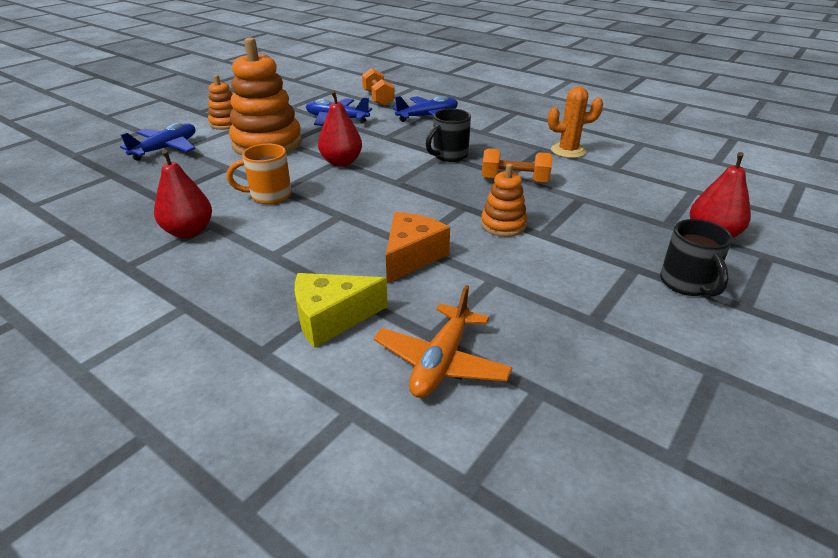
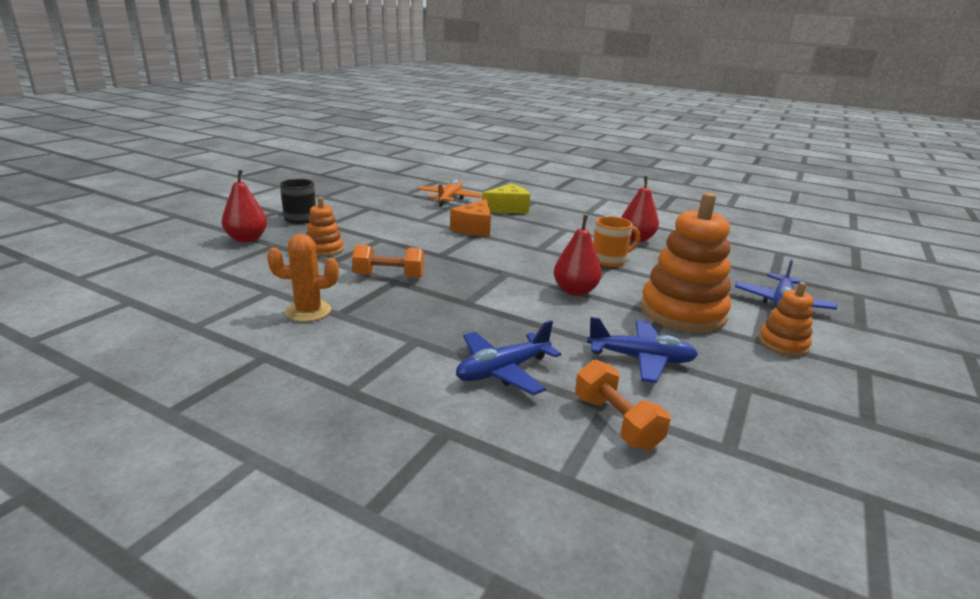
camera: 170 degrees right, 10 degrees down
black mug [426,109,471,162] -> none
orange stacking toy [481,164,527,237] -> orange stacking toy moved to [306,197,344,257]

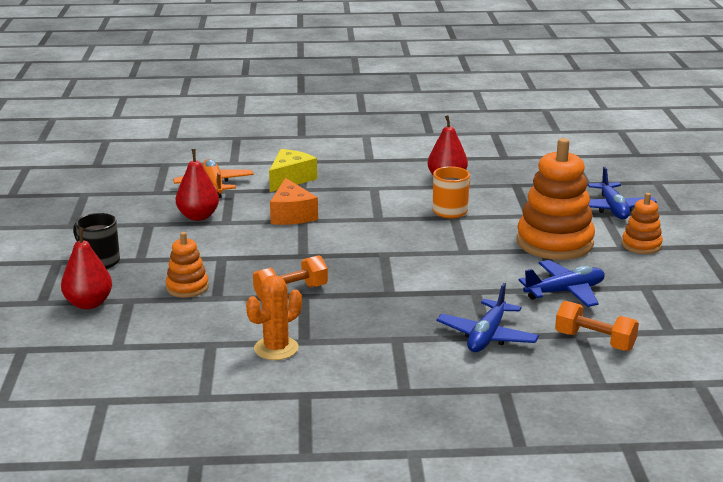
camera: 30 degrees left, 0 degrees up
red pear [554,215,602,296] -> red pear moved to [176,149,219,221]

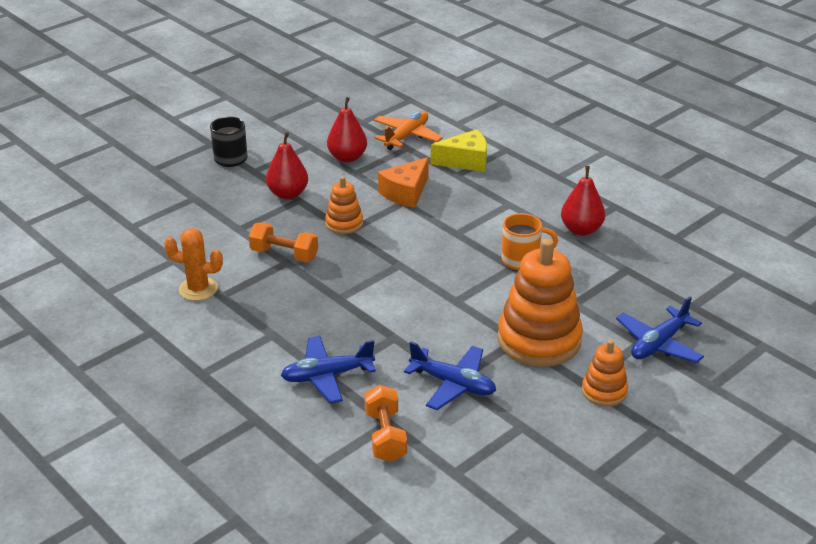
camera: 50 degrees right, 10 degrees up
red pear [61,228,112,309] -> red pear moved to [266,132,308,200]
orange stacking toy [166,232,209,298] -> orange stacking toy moved to [325,176,363,234]

